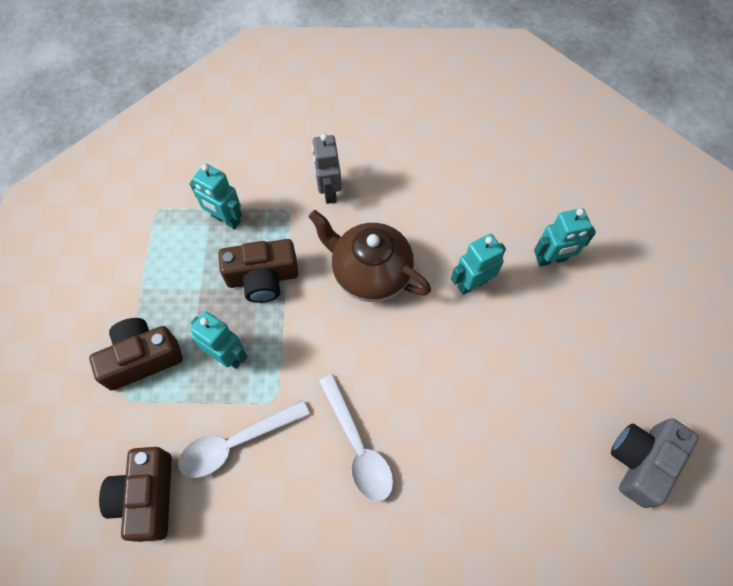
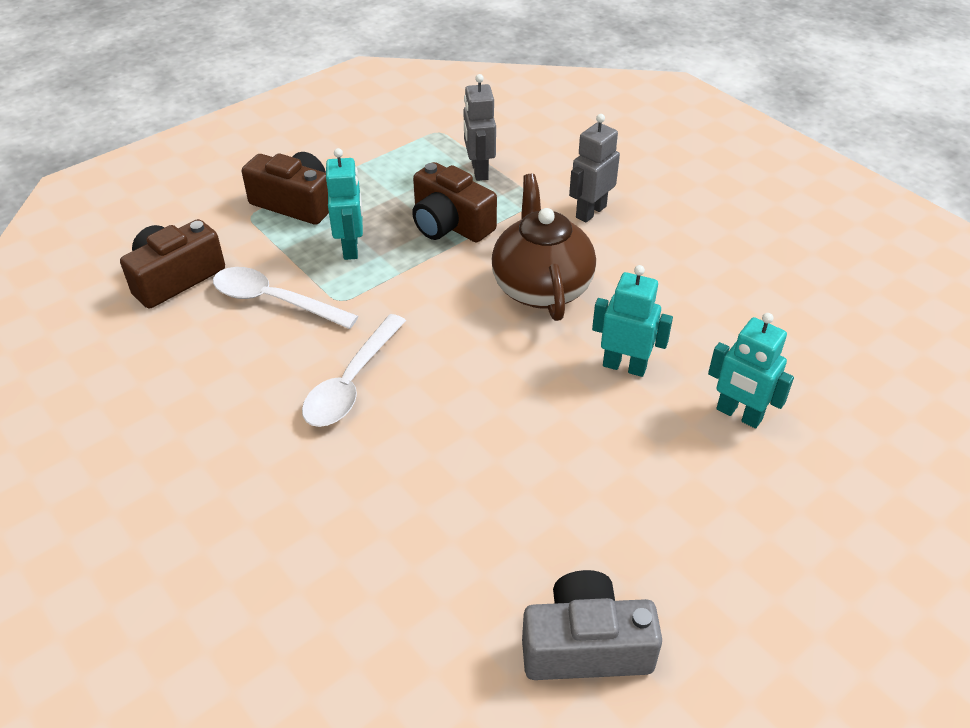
camera: 50 degrees right, 20 degrees down
turquoise robot [190,164,242,229] -> grey robot [463,74,496,181]

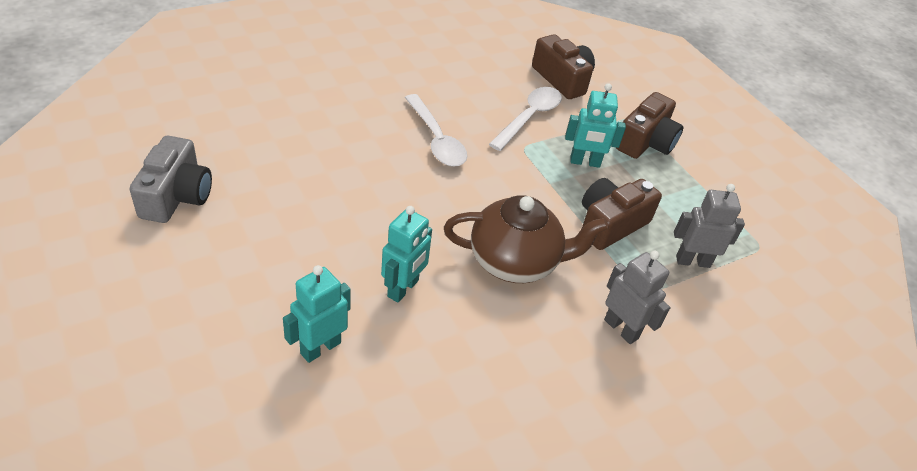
camera: 95 degrees right, 0 degrees up
white spoon [302,314,406,427] -> white spoon turned 150 degrees counterclockwise [405,94,467,167]

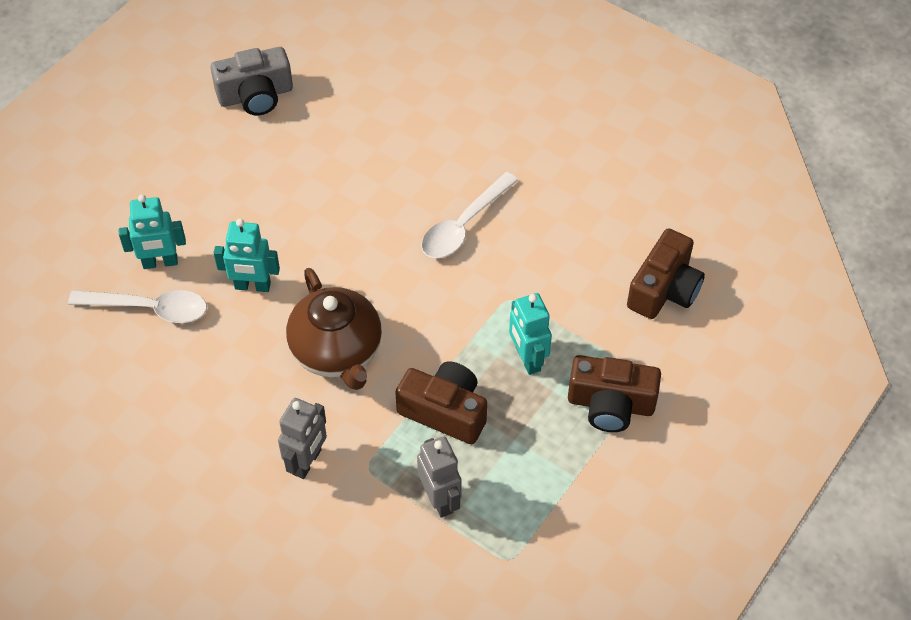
camera: 70 degrees right, 10 degrees up
turquoise robot [283,265,351,363] -> turquoise robot turned 150 degrees clockwise [119,194,186,269]
white spoon [489,87,562,151] -> white spoon moved to [68,290,207,323]

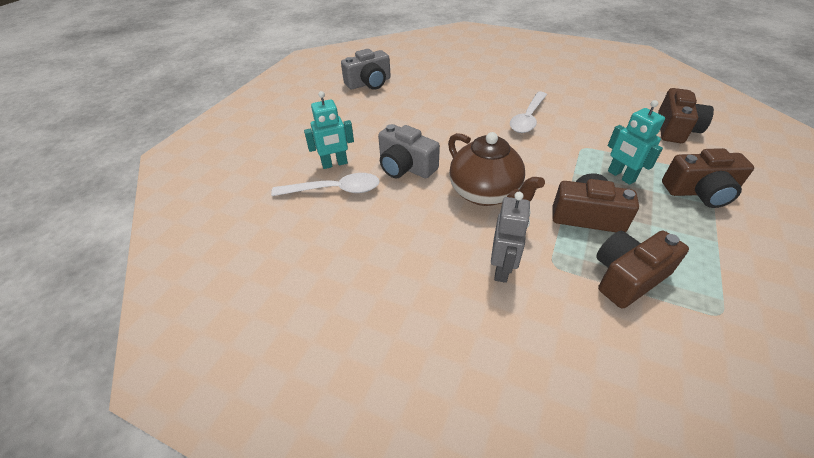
camera: 10 degrees left, 10 degrees down
turquoise robot [213,219,280,292] -> grey camera [378,124,440,178]
grey robot [417,436,462,518] -> brown camera [596,231,689,308]

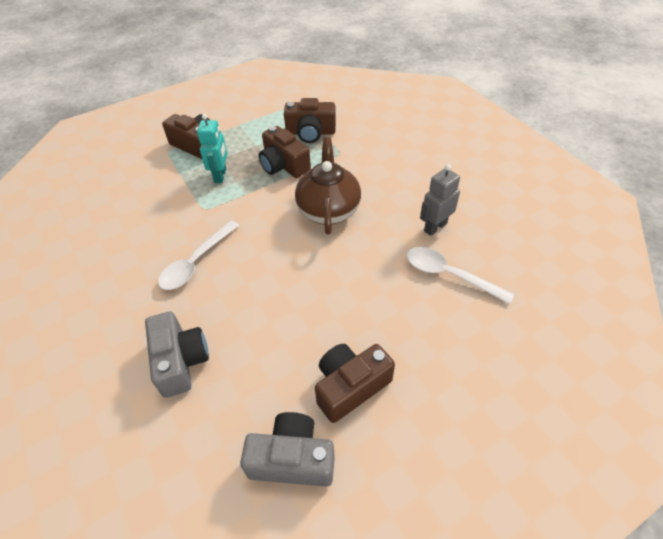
camera: 145 degrees left, 5 degrees up
turquoise robot [304,91,354,169] -> none
grey camera [378,124,440,178] -> grey camera moved to [145,311,209,398]
grey robot [491,192,531,283] -> grey robot moved to [420,164,460,236]
white spoon [510,92,547,133] -> white spoon turned 150 degrees clockwise [158,220,239,290]
brown camera [658,88,714,143] -> brown camera moved to [315,344,395,423]

